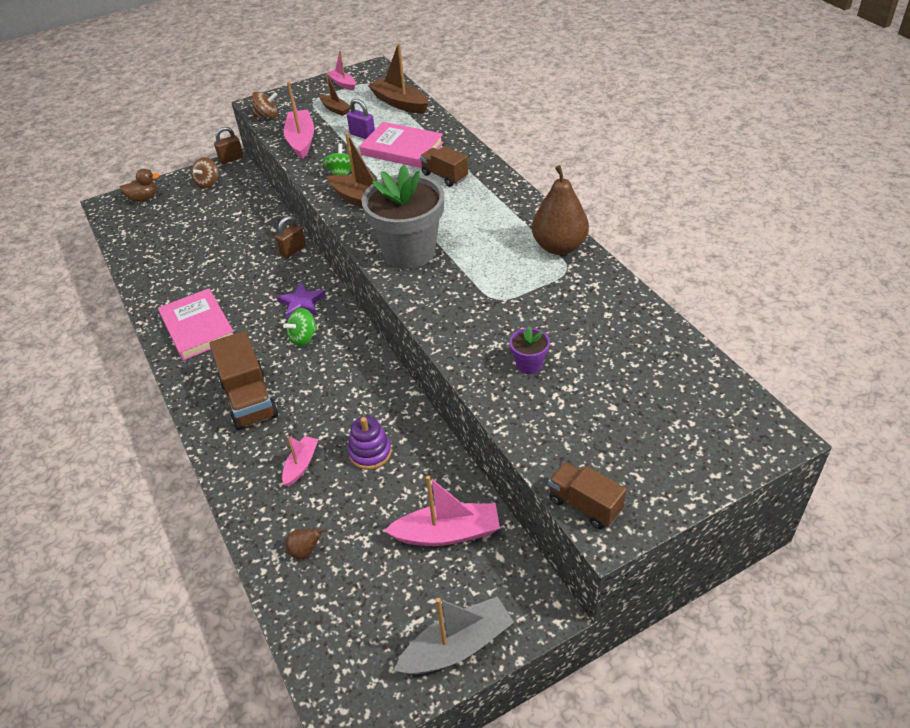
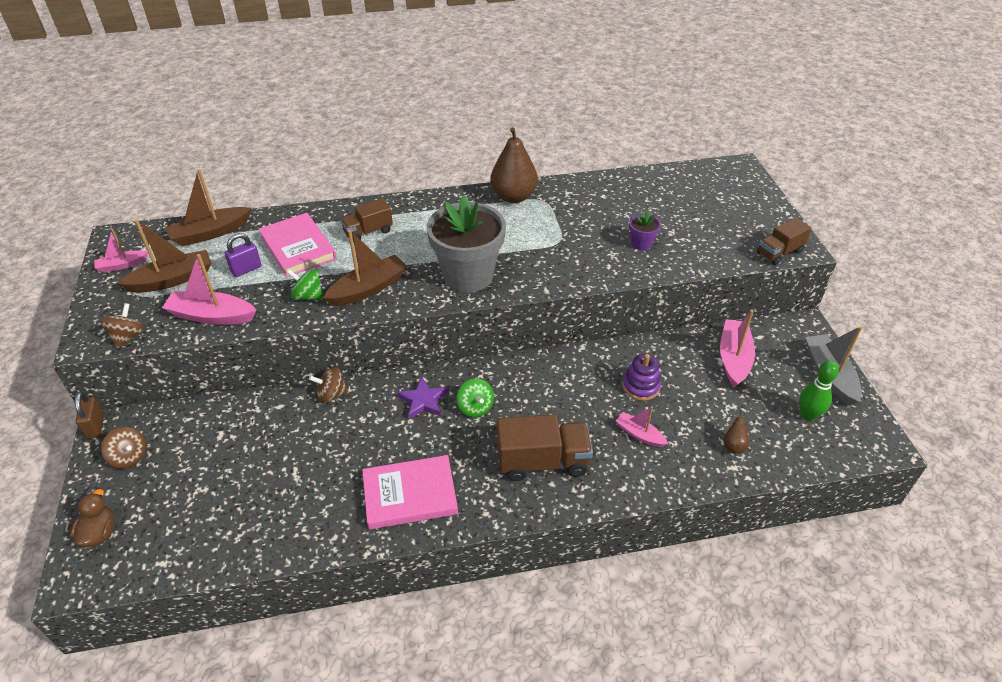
camera: 75 degrees left, 0 degrees up
brown padlock [275,216,306,258] -> brown spinning top [309,367,349,403]
brown boat [319,72,350,116] -> brown boat [117,220,211,293], size x1.71
pink book [360,122,444,168] -> pink book turned 75 degrees counterclockwise [258,213,337,277]
none -> green bowling pin [799,361,839,421]

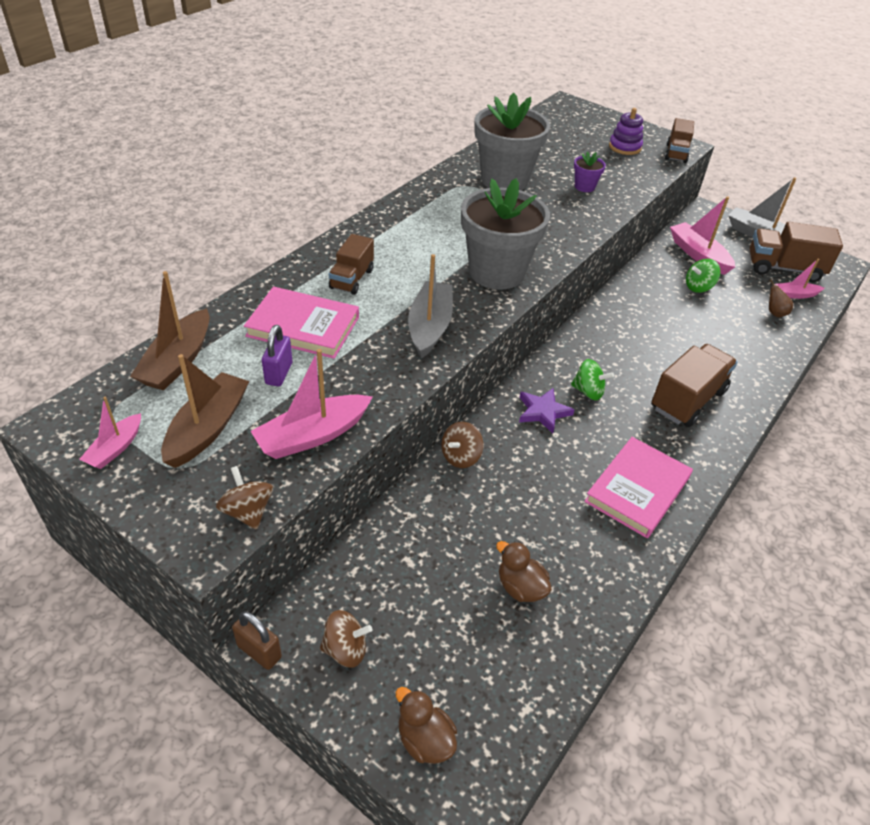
camera: 45 degrees left, 0 degrees up
green spinning top [287,270,323,300] -> green spinning top moved to [686,259,721,293]
brown boat [323,230,408,306] -> grey boat [408,254,453,359]
brown pear [490,127,538,203] -> none
pink boat [616,406,668,447] -> pink boat moved to [775,259,825,299]
purple stacking toy [622,354,661,401] -> purple stacking toy moved to [609,108,643,155]
green bowling pin [799,361,839,421] -> brown truck [750,222,843,282]
none -> grey flower pot [474,93,550,190]
none -> brown duck [496,541,552,602]

